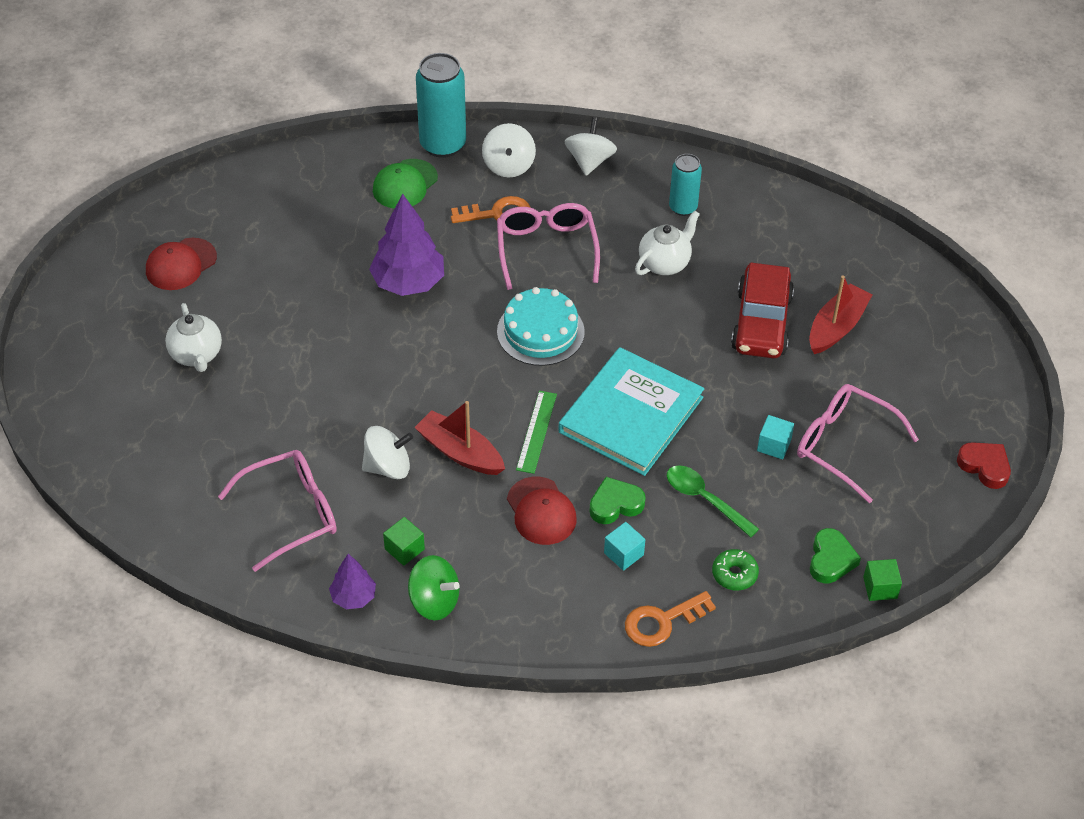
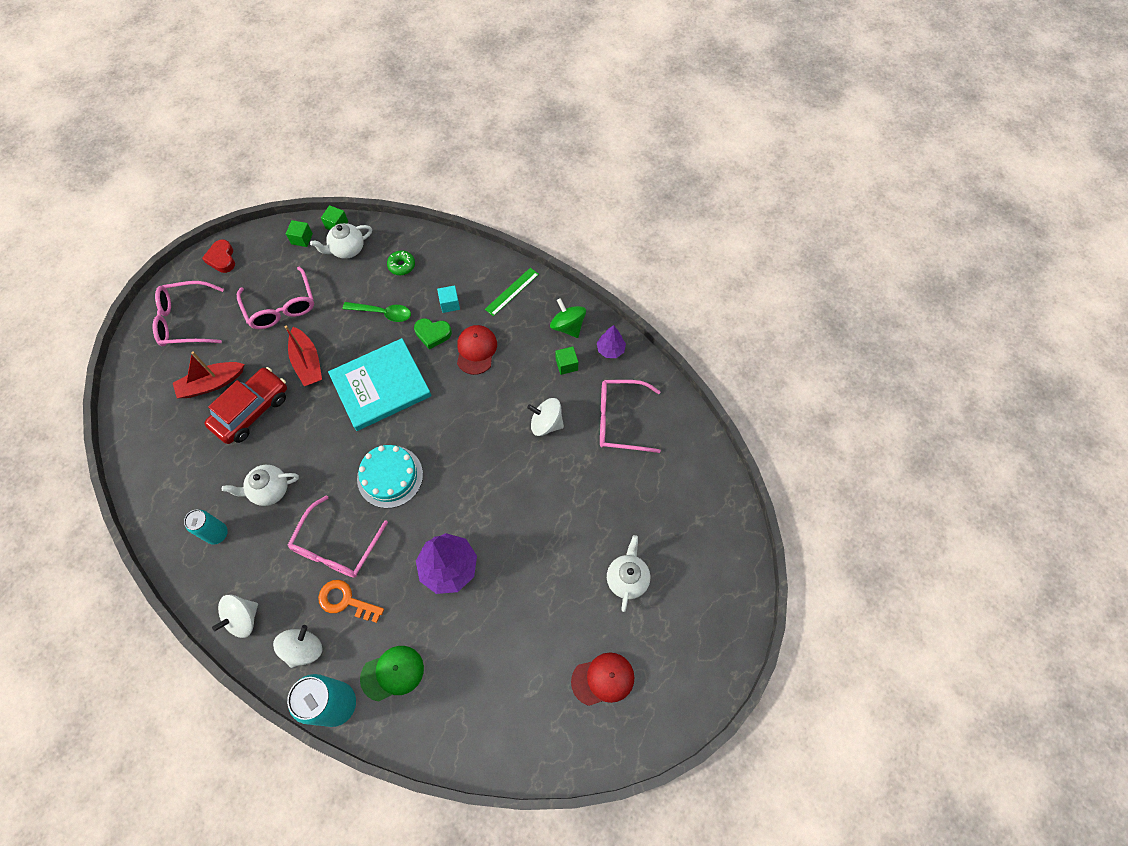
camera: 150 degrees left, 15 degrees up
red boat [414,401,505,475] -> red boat moved to [285,326,322,386]
green ruler [516,391,557,474] -> green ruler moved to [485,268,539,316]
orange key [625,591,716,647] -> none
green spoon [667,465,759,537] -> green spoon turned 60 degrees counterclockwise [343,302,411,322]
turquoise cube [757,415,794,459] -> none
green heart [810,528,861,583] -> white teapot [310,223,372,259]
none -> pink glasses [153,281,224,346]
none -> green cube [286,220,313,247]

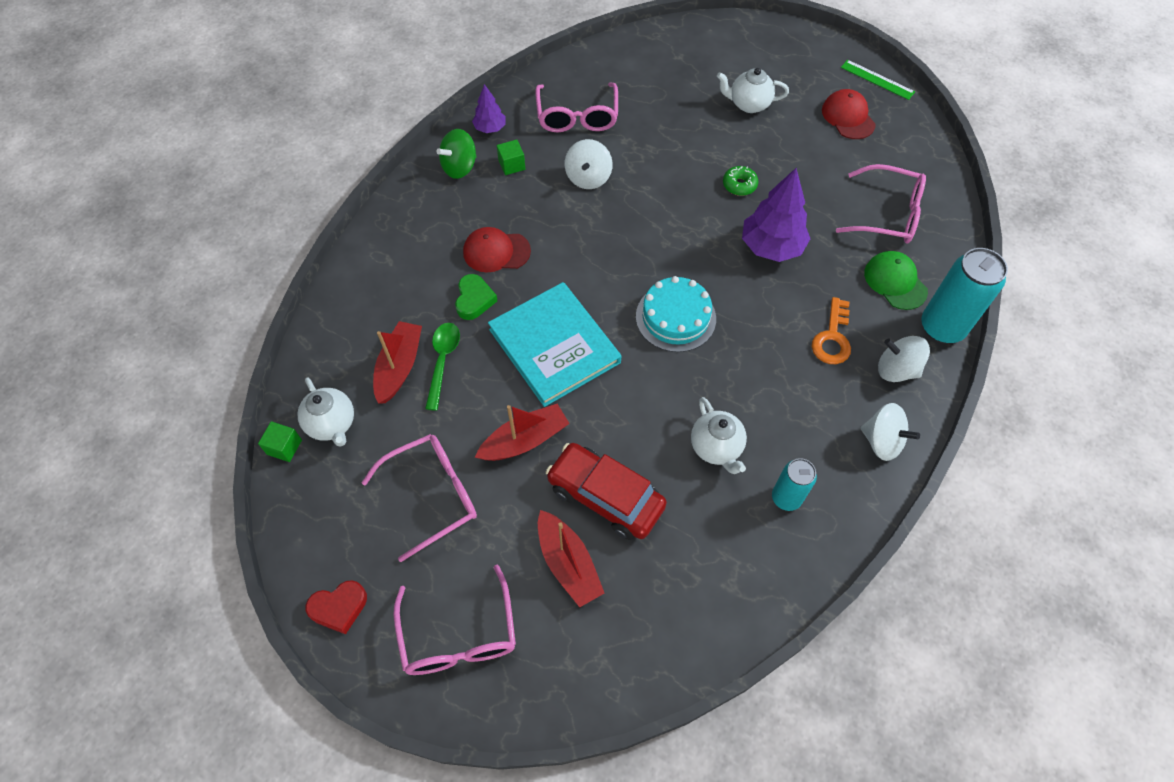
camera: 95 degrees left, 5 degrees down
green cube [286,220,313,247] -> none
pink glasses [288,495,388,578] -> pink glasses moved to [836,164,926,244]
green donut [387,250,415,275] -> green donut moved to [723,166,759,196]
turquoise cube [437,285,460,313] -> none
green ruler [485,268,539,316] -> green ruler moved to [841,60,915,100]
none -> red boat [373,321,422,404]

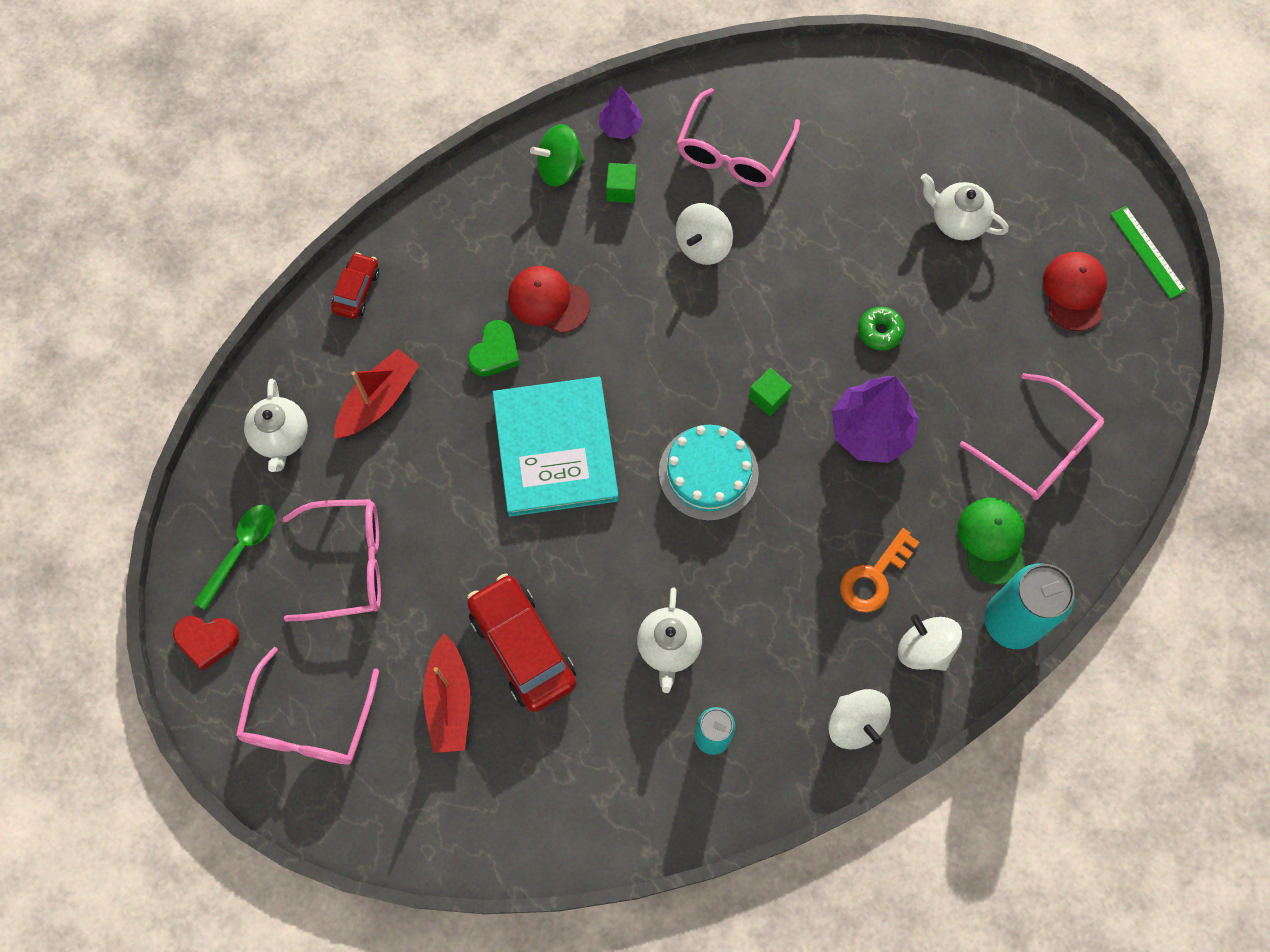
camera: 25 degrees right, 10 degrees up
green cube [258,421,302,462] -> green cube moved to [749,368,792,416]
green spoon [425,323,460,411] -> green spoon moved to [194,504,275,610]
red boat [475,404,570,461] -> none
none -> red car [331,252,379,319]

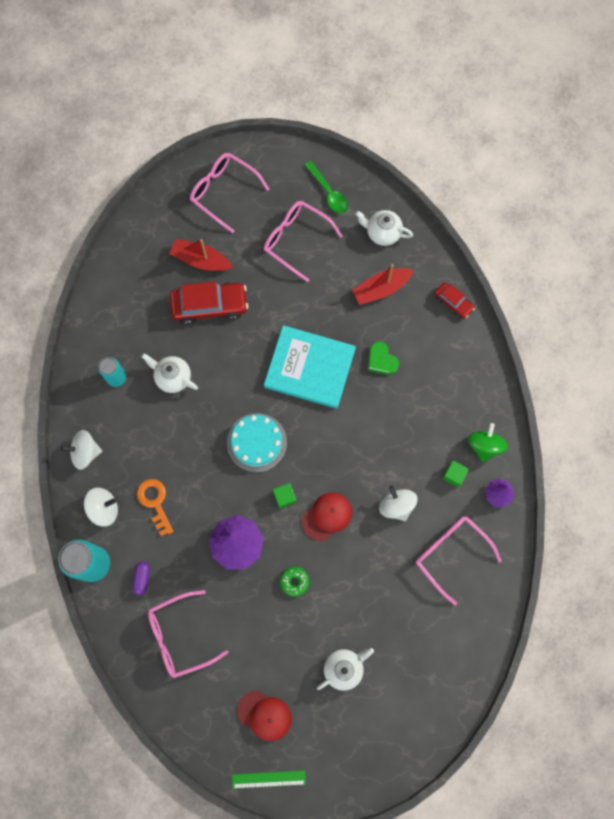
camera: 115 degrees right, 5 degrees up
red heart [173,616,240,671] -> none
pink glasses [283,499,381,622] -> pink glasses turned 105 degrees clockwise [264,201,342,282]
red boat [334,349,420,438] -> red boat turned 90 degrees clockwise [352,264,414,305]
red cap [508,266,590,333] -> red cap moved to [302,493,352,541]
green cap [958,498,1025,585] -> purple capsule [132,561,150,595]

